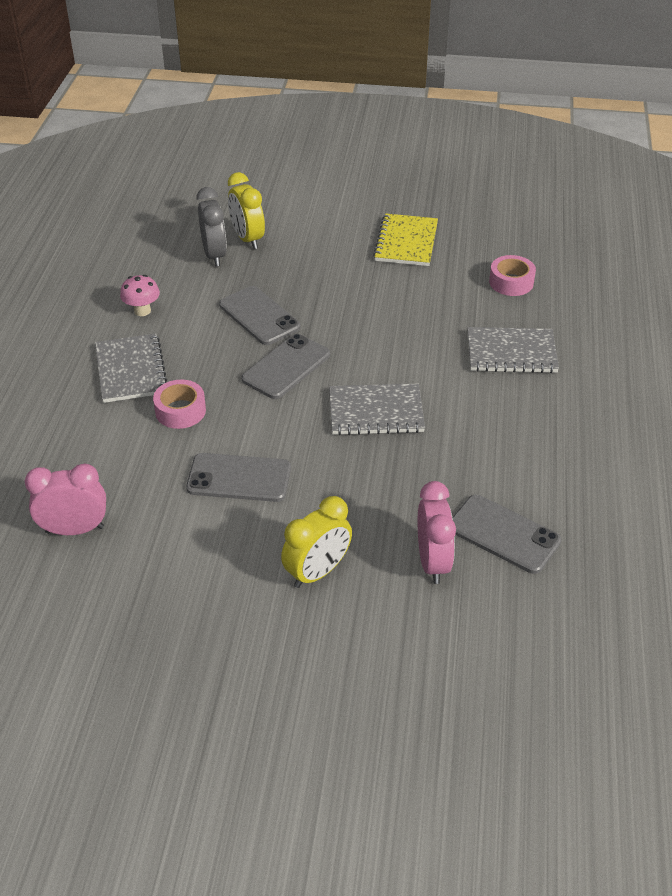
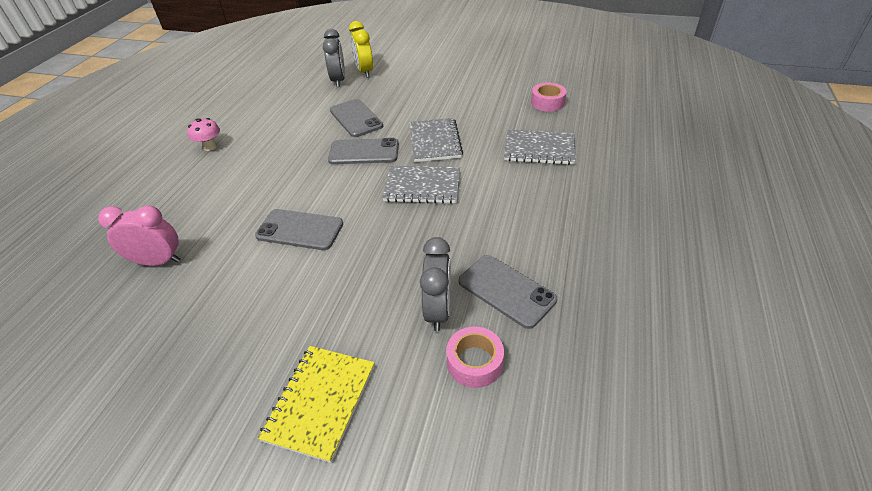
camera: 10 degrees right, 0 degrees up
grey notebook [95,333,167,403] -> grey notebook moved to [409,118,463,162]
pink mushroom [120,275,160,316] -> pink mushroom moved to [187,118,220,151]
pink tape [153,380,206,429] -> pink tape moved to [446,327,504,388]
grey phone [241,334,330,399] -> grey phone turned 45 degrees clockwise [328,138,399,164]
yellow clock [281,496,352,588] -> none
yellow notebook [373,213,438,266] -> yellow notebook moved to [258,346,374,463]
pink clock [418,481,456,584] -> grey clock [420,237,451,331]

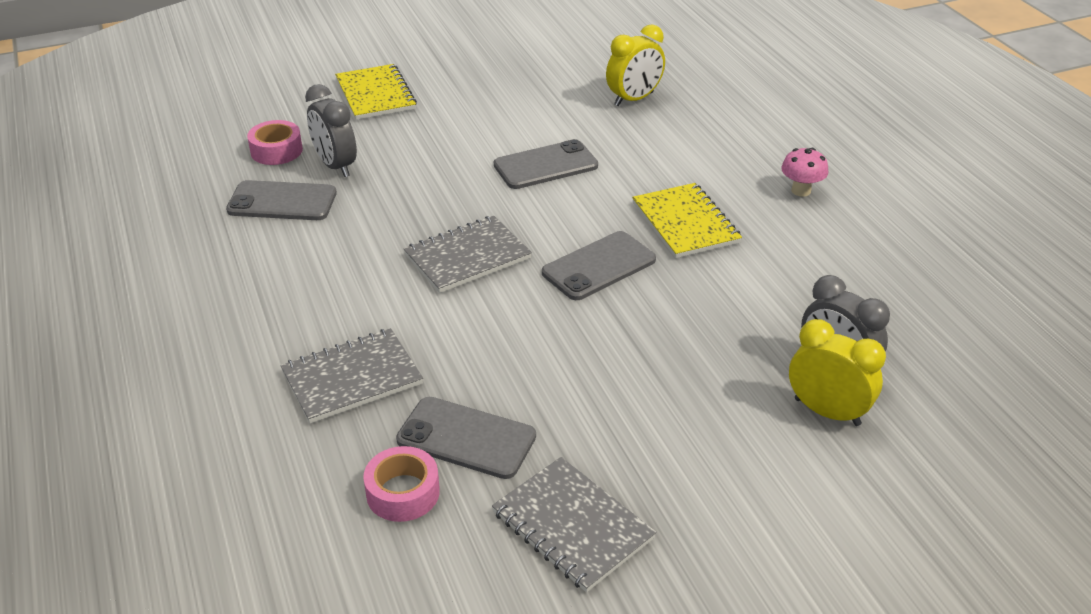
camera: 140 degrees right, 5 degrees down
pink clock [98,205,180,266] -> yellow clock [606,24,665,106]
grey phone [330,99,383,137] -> grey phone moved to [396,397,536,479]
grey notebook [409,118,463,162] -> grey notebook moved to [492,457,656,592]
none -> yellow notebook [632,183,742,258]

